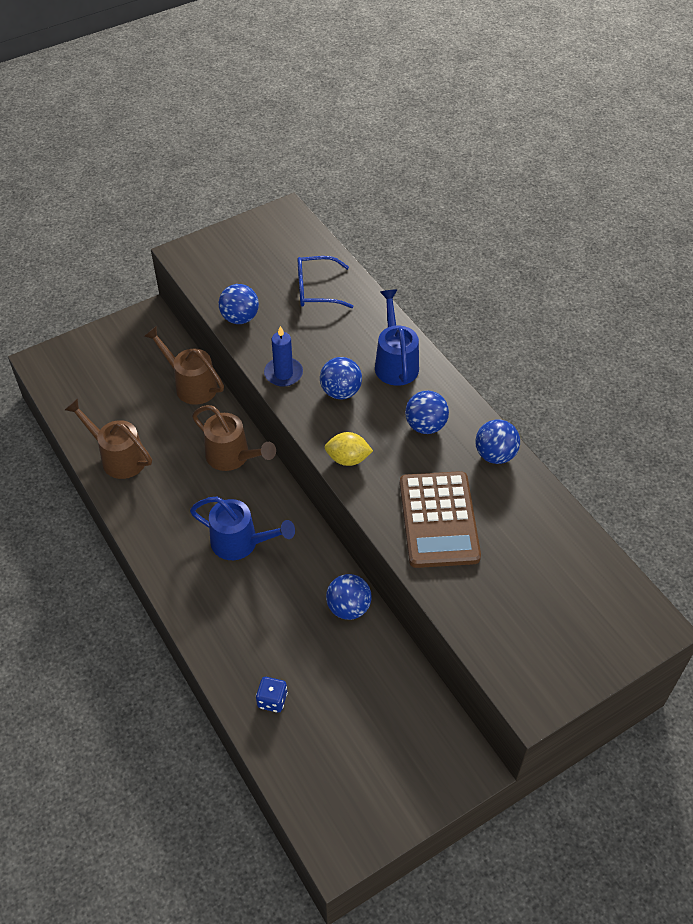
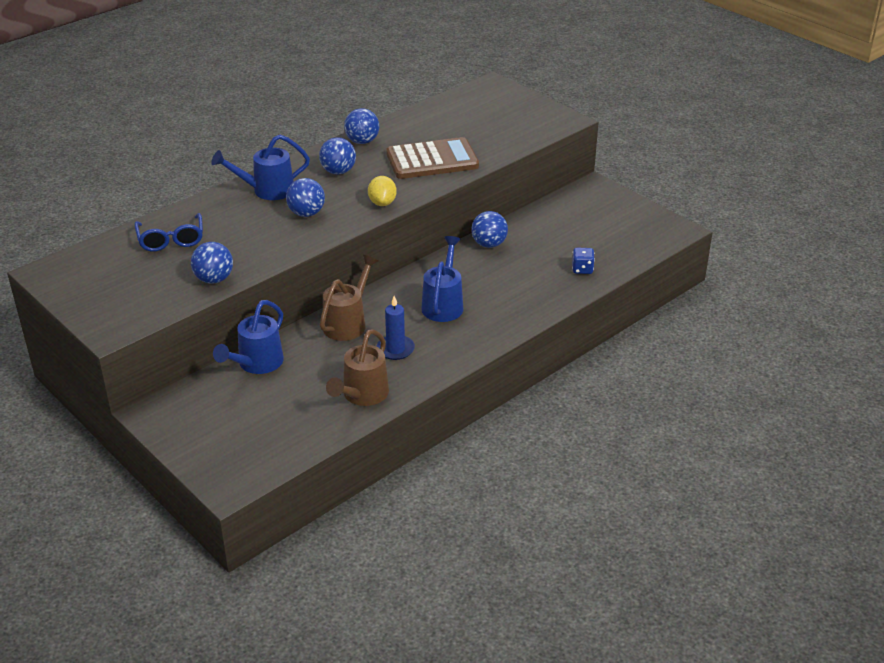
camera: 100 degrees left, 15 degrees down
brown watering can [144,326,224,405] -> blue watering can [213,300,284,374]
blue candle [264,326,303,387] -> blue candle moved to [377,296,415,360]

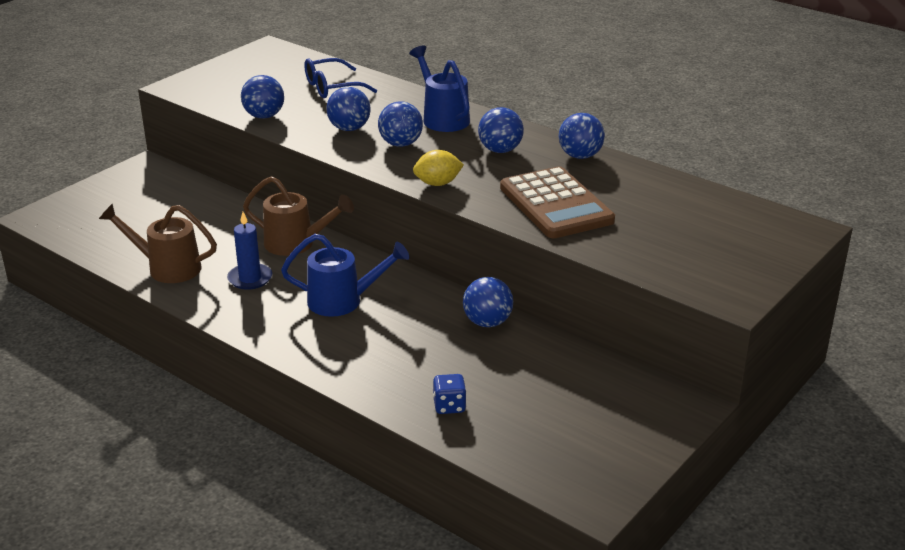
camera: 80 degrees right, 5 degrees down
blue watering can [213,300,284,374] -> none
none -> blue ball [326,87,371,131]

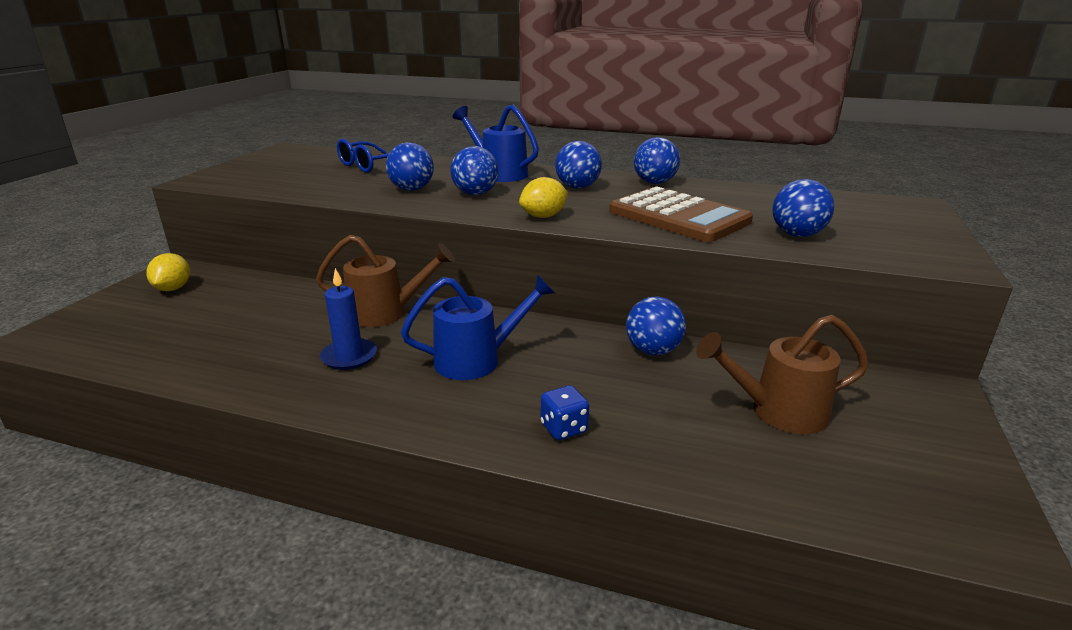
camera: 20 degrees left, 5 degrees down
brown watering can [99,204,217,283] -> brown watering can moved to [696,315,869,434]
blue ball [241,75,284,119] -> blue ball moved to [772,179,834,237]
blue dice [433,374,467,414] -> blue dice moved to [541,385,589,440]
none -> yellow lemon [146,253,190,291]

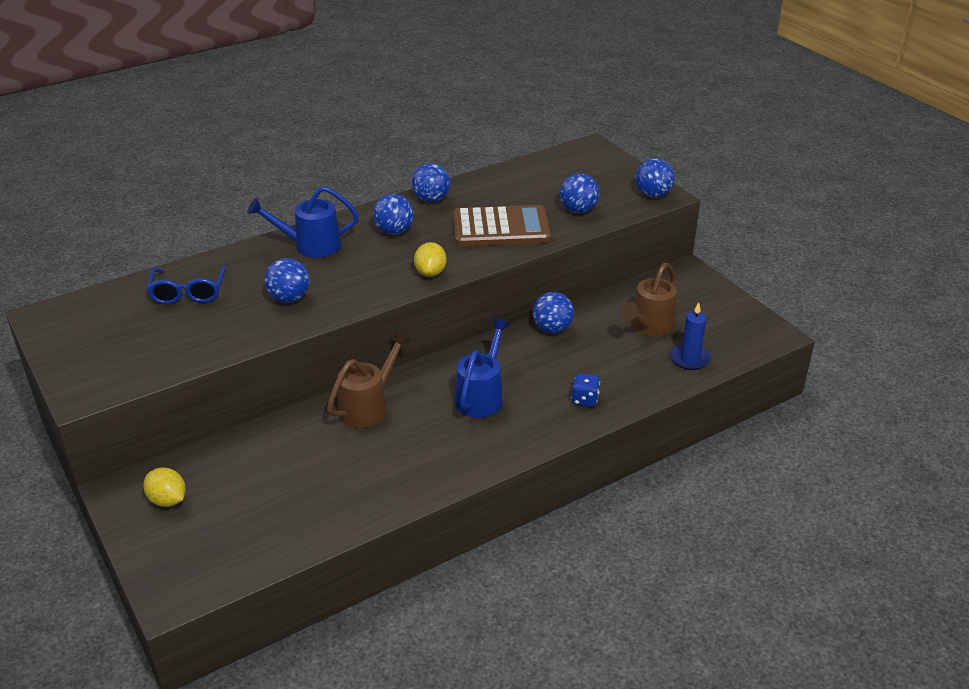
camera: 50 degrees left, 10 degrees up
blue candle [320,268,377,370] -> blue candle moved to [670,302,711,370]
blue ball [450,146,499,195] -> blue ball moved to [635,159,675,198]

